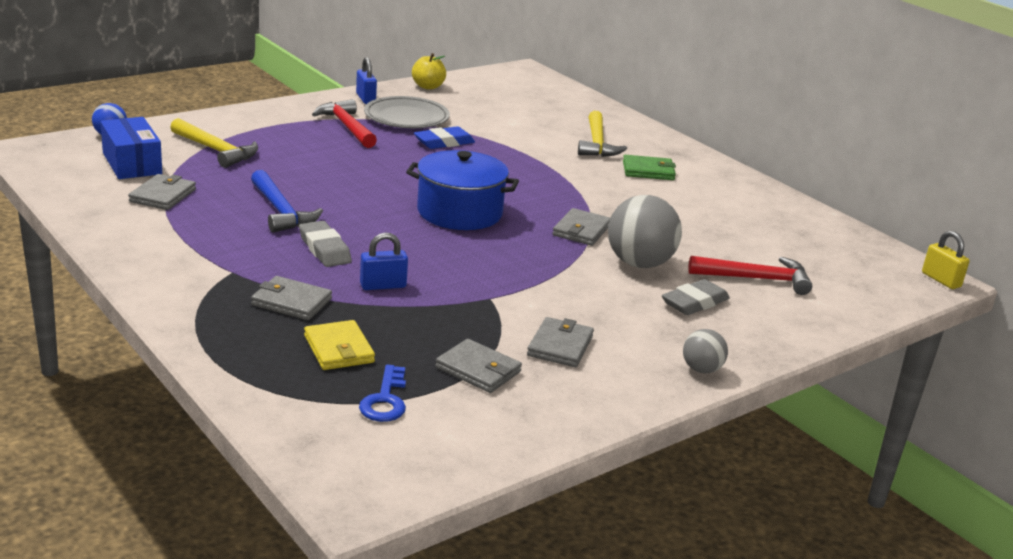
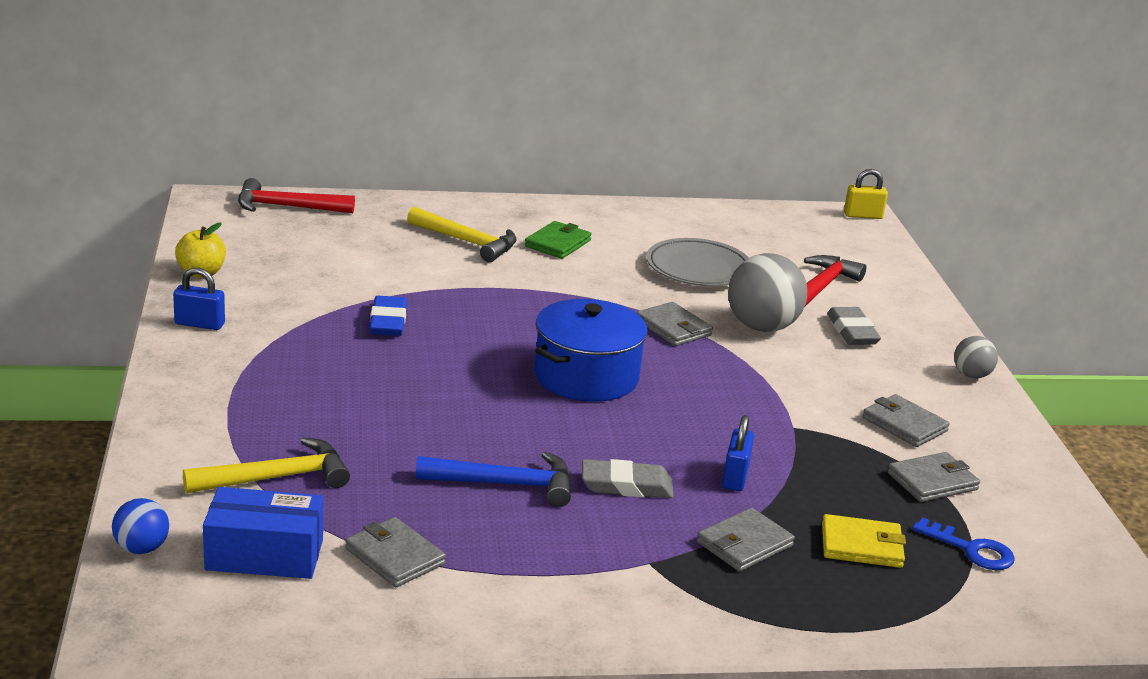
camera: 60 degrees left, 0 degrees up
red hammer [312,99,377,148] -> red hammer moved to [238,178,355,213]
grey plate [364,96,450,128] -> grey plate moved to [646,238,749,286]

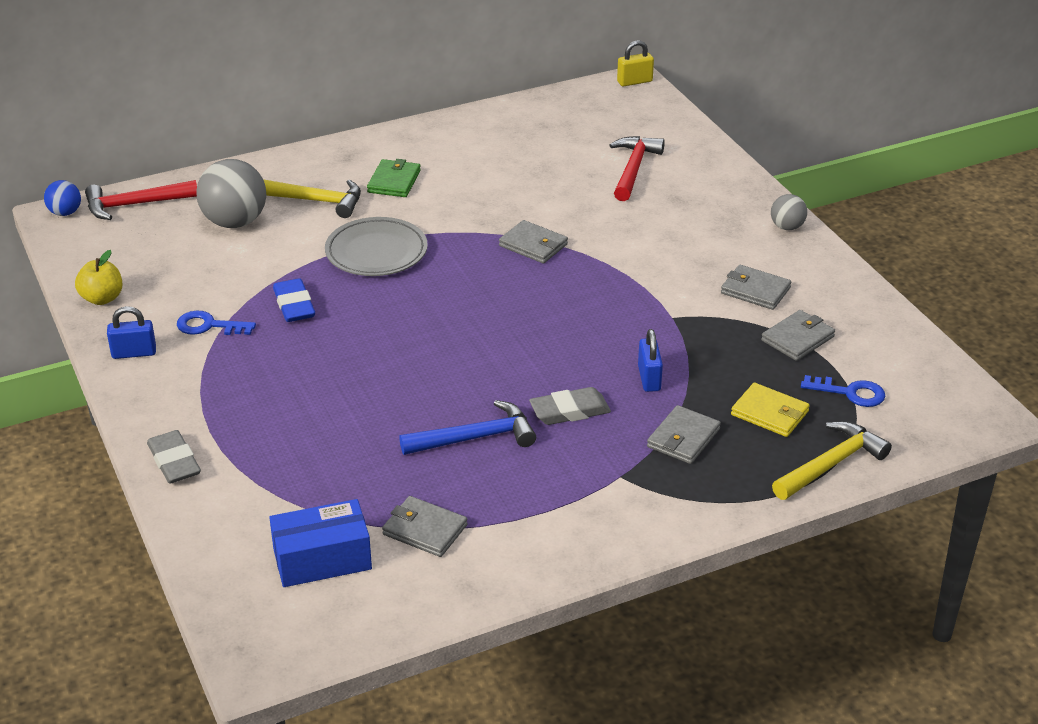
camera: 15 degrees left, 10 degrees up
blue ball [112,498,169,554] -> blue ball moved to [44,180,81,216]
yellow hammer [183,437,350,493] -> yellow hammer moved to [772,421,892,500]
blue pot [535,299,648,402] -> none
grey plate [646,238,749,286] -> grey plate moved to [325,217,428,276]
grey ball [728,253,807,332] -> grey ball moved to [196,159,266,228]
yellow wallet [822,514,906,568] -> yellow wallet turned 45 degrees clockwise [731,383,810,437]
grey eraser [827,307,881,345] -> grey eraser moved to [147,430,201,484]
none -> blue key [177,311,256,335]

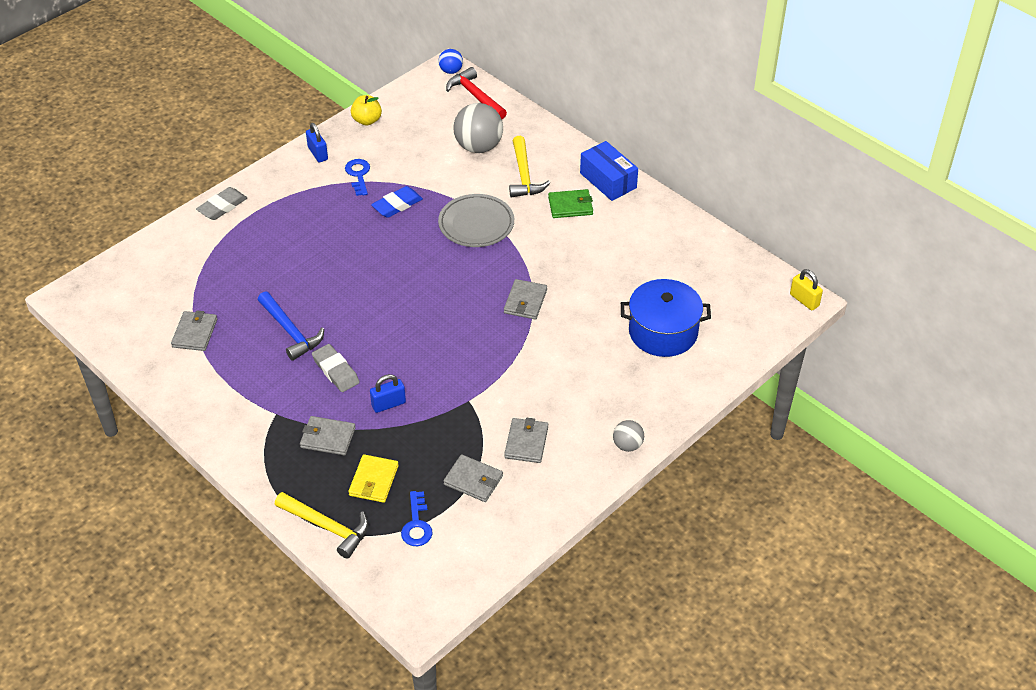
camera: 70 degrees right, 10 degrees up
blue box [269,499,372,587] -> blue box moved to [580,141,638,201]
red hammer [610,136,665,201] -> blue pot [621,279,711,357]

